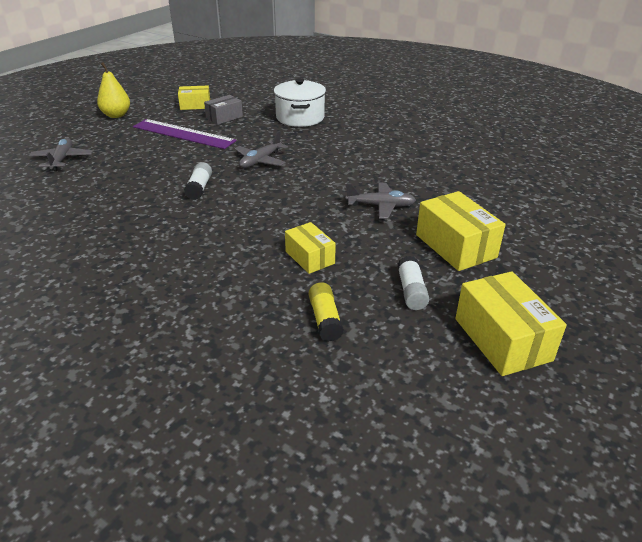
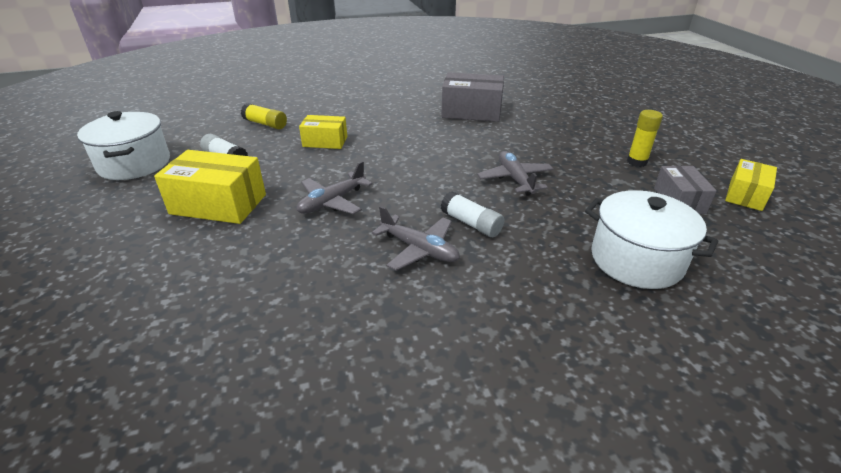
camera: 130 degrees right, 0 degrees up
grey plane [29,138,93,171] -> grey plane moved to [372,206,460,271]
yellow pear [97,62,130,118] -> none
purple ruler [133,119,236,149] -> yellow glue stick [627,110,663,167]
white glue stick [184,162,212,200] -> white glue stick moved to [441,191,504,237]
yellow box [455,271,567,376] -> white pot [77,111,170,180]
none -> grey box [441,72,504,122]

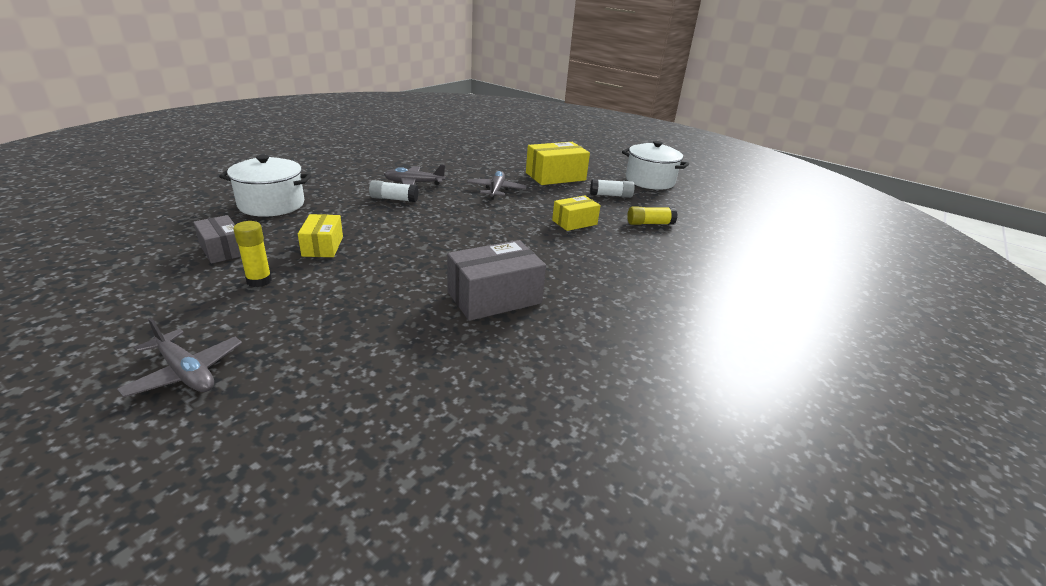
camera: 140 degrees right, 5 degrees down
grey plane [477,151,553,196] -> grey plane moved to [117,317,242,397]
yellow box [725,159,777,211] -> yellow box moved to [298,214,343,257]

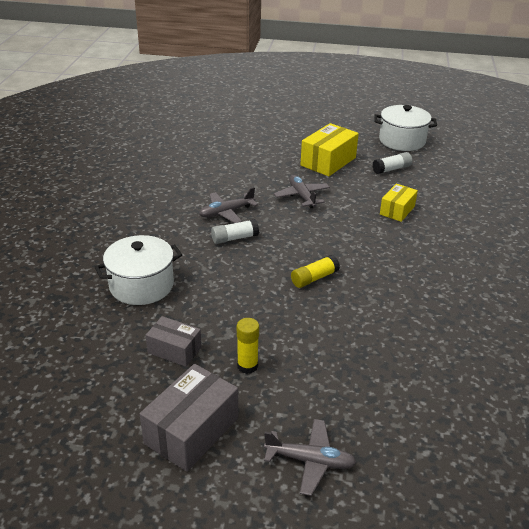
camera: 25 degrees left, 5 degrees up
yellow box [298,214,343,257] -> none
grey box [447,240,546,321] -> grey box moved to [140,364,238,472]
yellow glue stick [627,207,678,225] -> yellow glue stick moved to [291,255,340,288]

